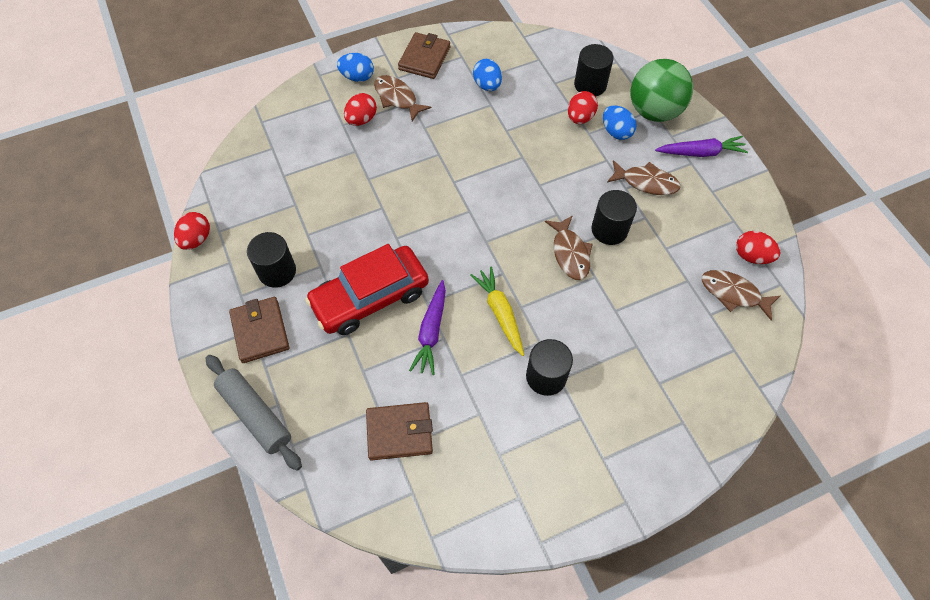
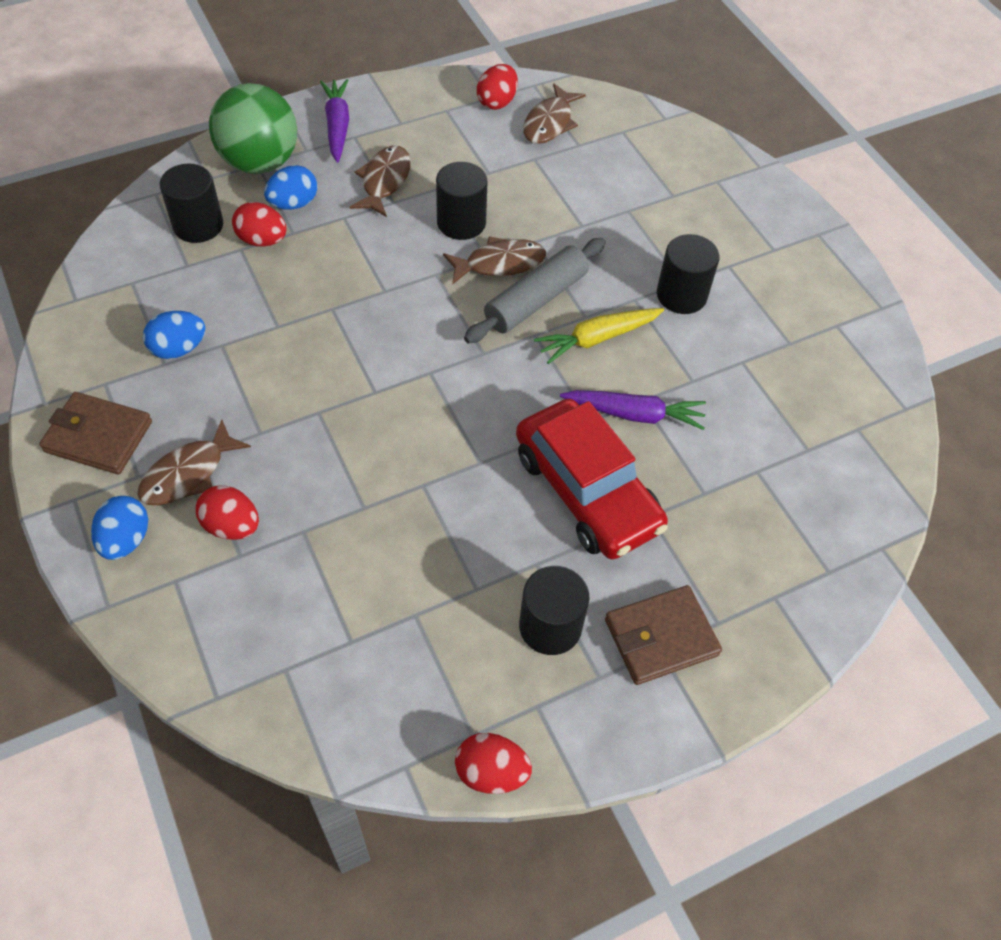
camera: 95 degrees left, 5 degrees down
grey rolling pin [206,355,302,471] -> grey rolling pin moved to [464,238,606,343]
brown wallet [366,402,433,460] -> none

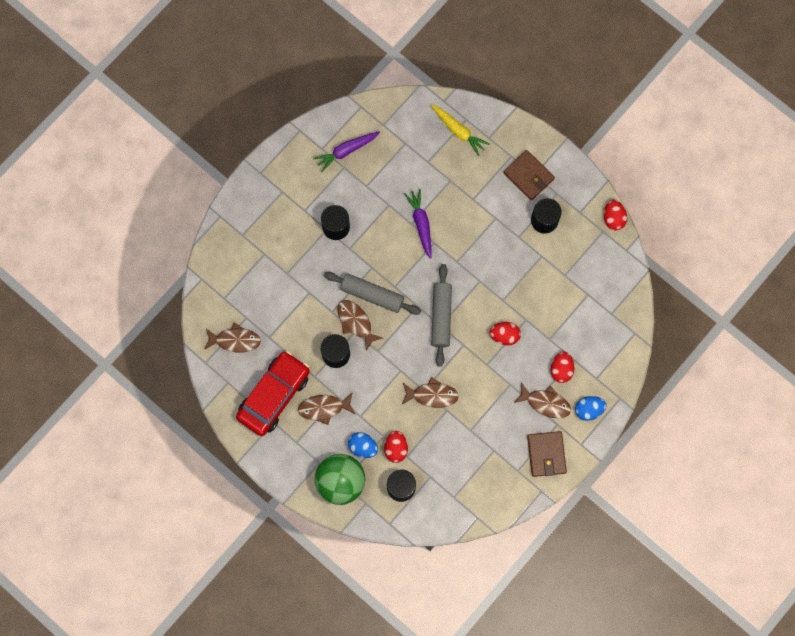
camera: 110 degrees left, 20 degrees up
blue egg [143,311,205,359] -> none
purple carrot [320,79,349,163] -> purple carrot moved to [314,131,380,172]
red egg [477,64,518,110] -> red egg moved to [489,322,521,346]
red car [516,399,668,560] -> red car moved to [236,351,310,436]
yellow carrot [534,308,664,364] -> yellow carrot moved to [431,104,489,156]
none -> brown fish [402,377,459,408]
none -> grey rolling pin [431,264,452,367]

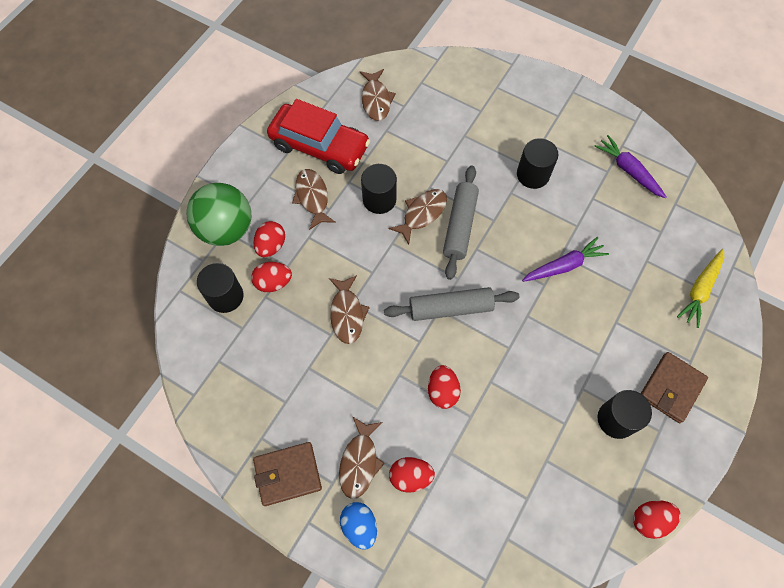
camera: 80 degrees right, 10 degrees down
blue egg [348,432,378,458] -> red egg [253,221,285,258]

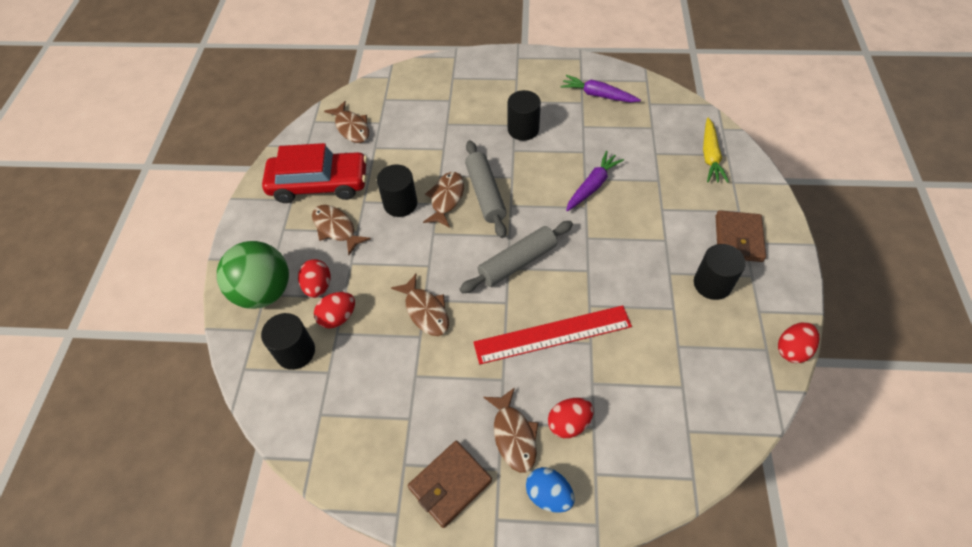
camera: 25 degrees left, 10 degrees down
red egg [428,365,461,409] -> red ruler [473,305,632,364]

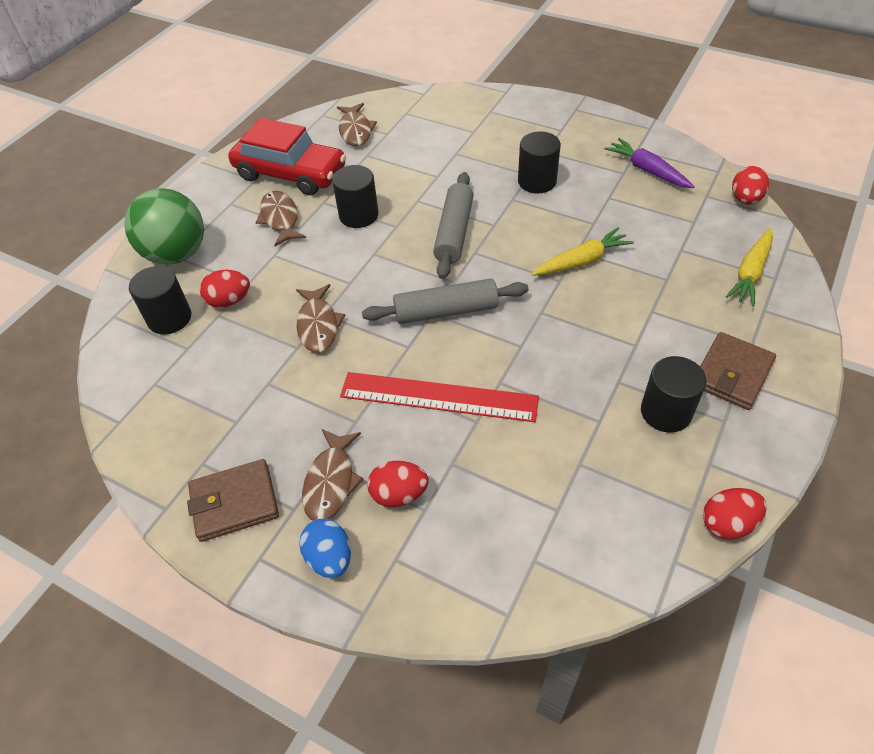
camera: 25 degrees right, 5 degrees down
red egg [298,259,330,298] -> red egg moved to [732,166,769,205]
brown fish [423,172,464,228] -> none
purple carrot [566,151,624,211] -> yellow carrot [531,227,634,276]

